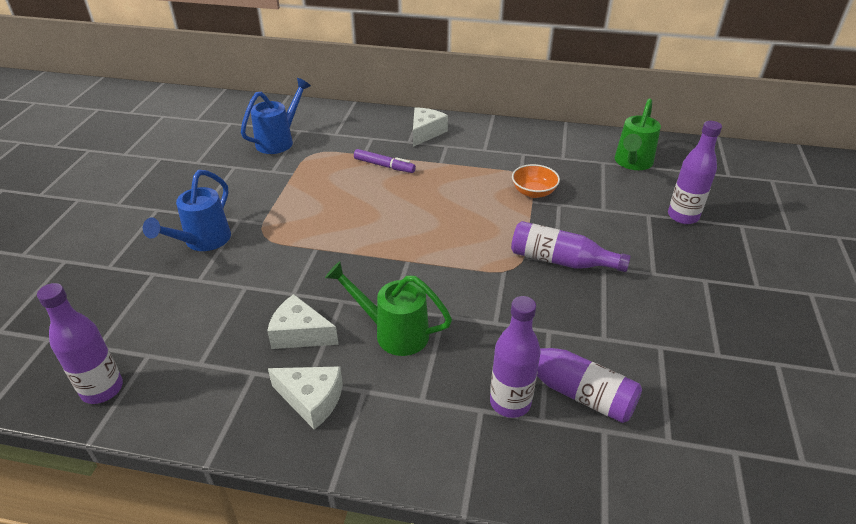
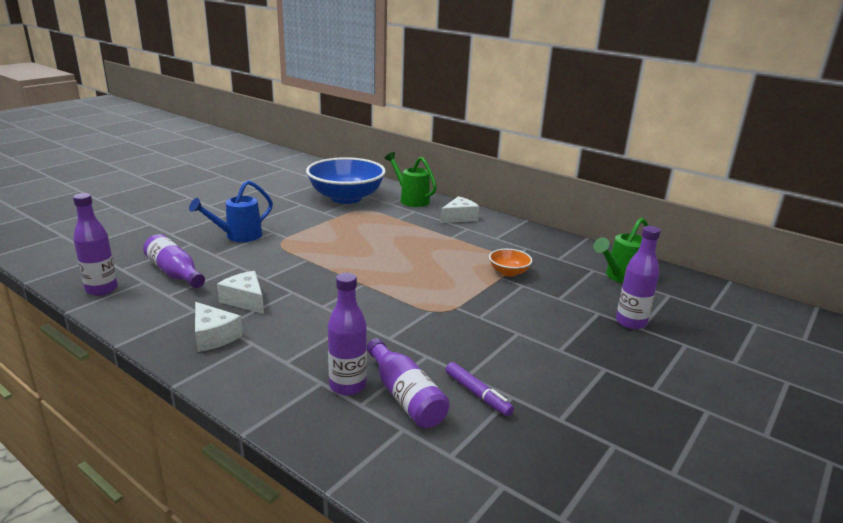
camera: 25 degrees right, 15 degrees down
blue watering can [241,78,311,154] -> blue bowl [306,157,386,204]
green watering can [325,261,452,356] -> green watering can moved to [384,152,437,207]
purple marker [354,149,416,173] -> purple marker moved to [445,362,514,416]
purple bottle [511,221,631,272] -> purple bottle moved to [143,234,205,288]

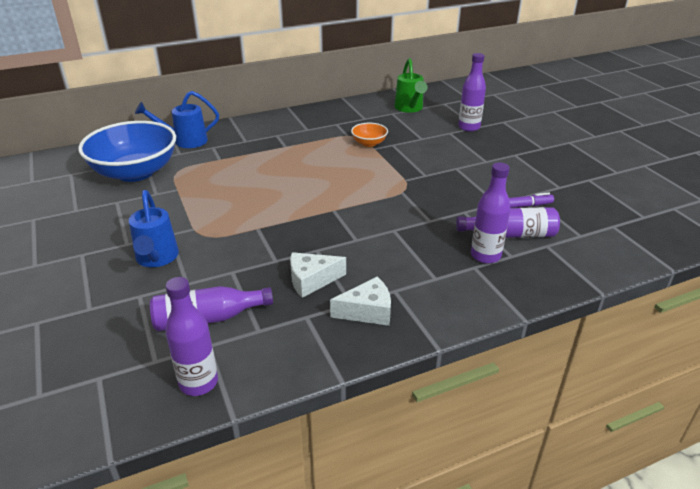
camera: 60 degrees left, 10 degrees up
green watering can [384,152,437,207] -> blue watering can [135,91,219,148]
white cheese [440,196,479,223] -> none

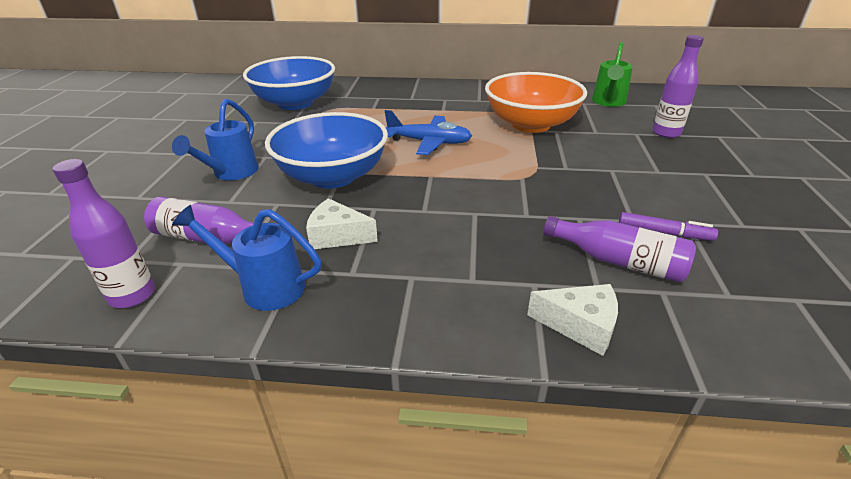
camera: 30 degrees right, 0 degrees up
blue watering can [135,91,219,148] -> blue watering can moved to [172,205,322,311]
white cheese [330,276,391,326] -> white cheese moved to [527,284,618,356]
orange bowl [351,123,388,147] -> orange bowl [485,72,587,133], size x2.29
purple bottle [471,162,511,264] -> none
none -> blue bowl [265,112,388,189]
none -> blue plane [385,110,472,155]

